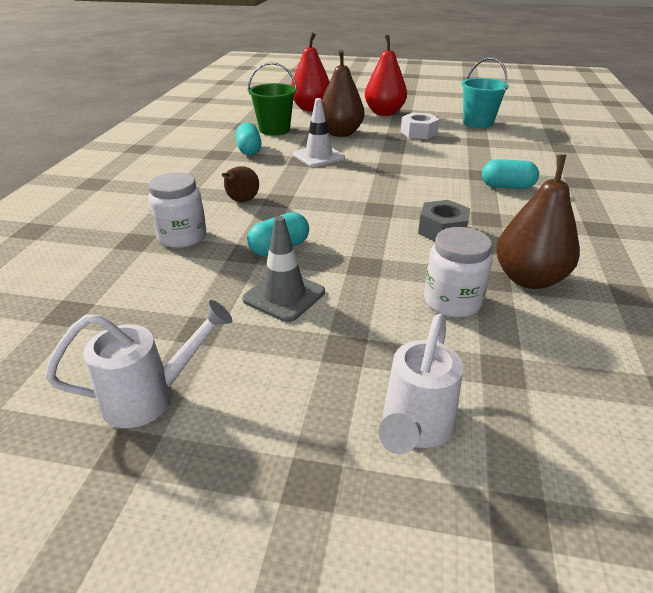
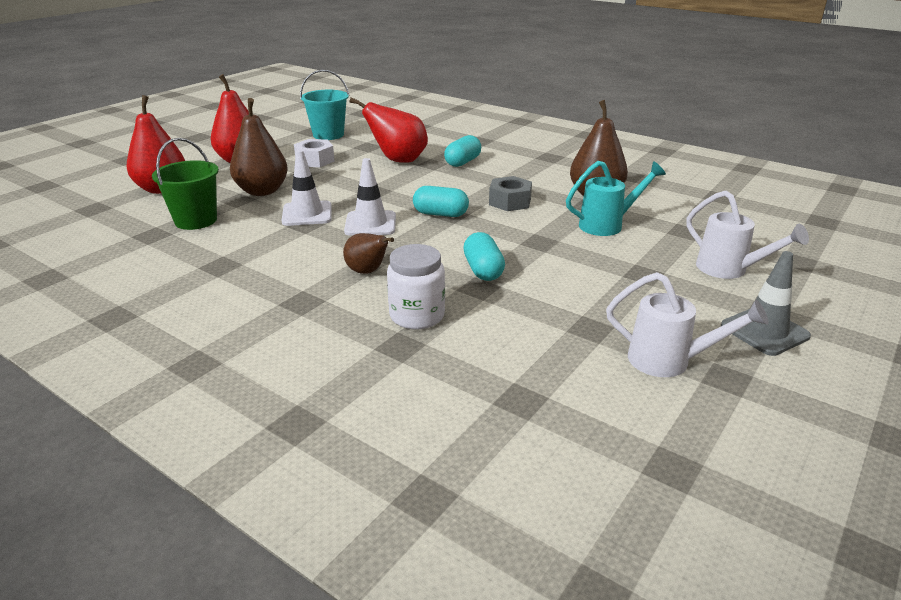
camera: 65 degrees left, 5 degrees down
white watering can [45,300,232,428] -> white watering can turned 105 degrees clockwise [606,272,769,377]
turquoise capsule [236,122,262,156] -> turquoise capsule moved to [413,186,469,217]
grey traffic cone [242,216,325,322] -> grey traffic cone moved to [721,251,811,356]
white jar [424,227,493,318] -> turquoise watering can [566,161,666,236]
none -> white traffic cone [344,158,396,236]
none -> red pear [349,97,428,163]

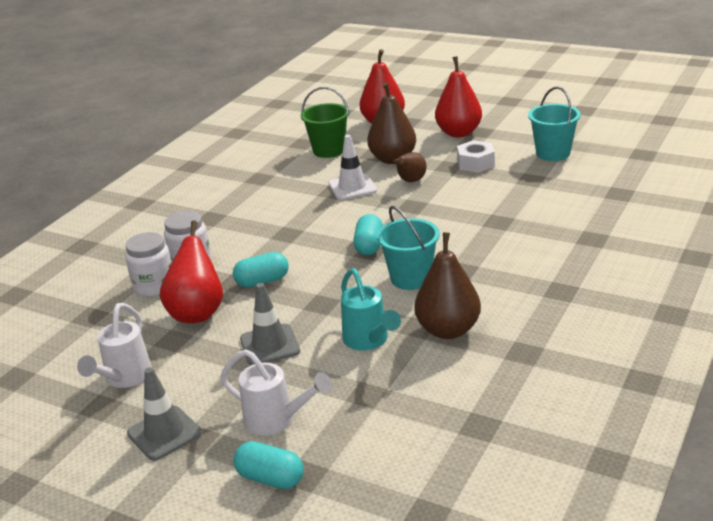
camera: 85 degrees right, 0 degrees up
brown pear [343,233,394,274] -> brown pear moved to [393,152,427,182]
white traffic cone [344,158,396,236] -> none
red pear [349,97,428,163] -> red pear moved to [160,220,223,323]
turquoise capsule [444,135,481,167] -> turquoise capsule moved to [233,441,304,489]
grey nut [489,176,532,211] -> turquoise bucket [377,206,440,290]
white watering can [686,190,809,279] -> white watering can turned 105 degrees counterclockwise [220,349,332,435]
none -> white jar [125,232,172,297]
none -> grey traffic cone [240,283,300,365]

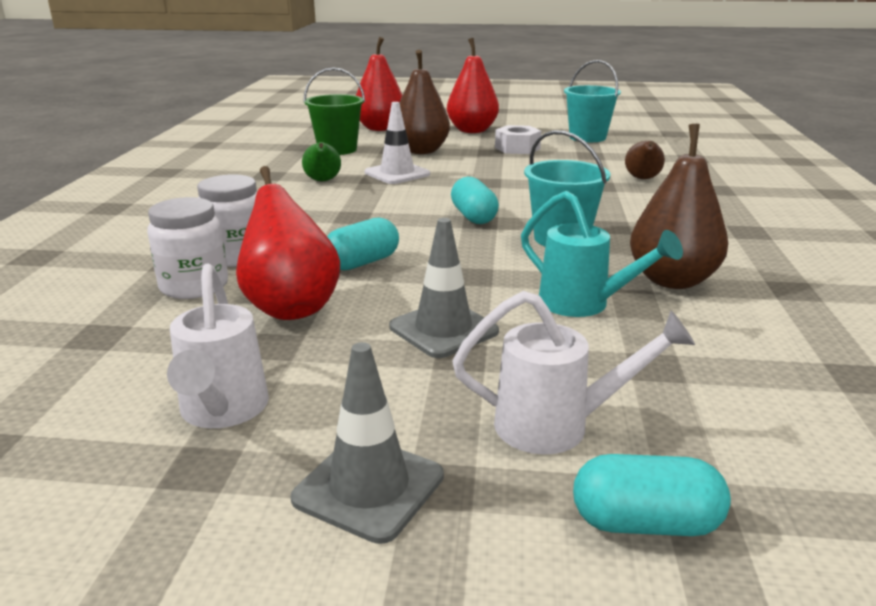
camera: 25 degrees left, 5 degrees down
brown pear [393,152,427,182] -> brown pear moved to [625,140,665,179]
none -> green pear [302,142,341,181]

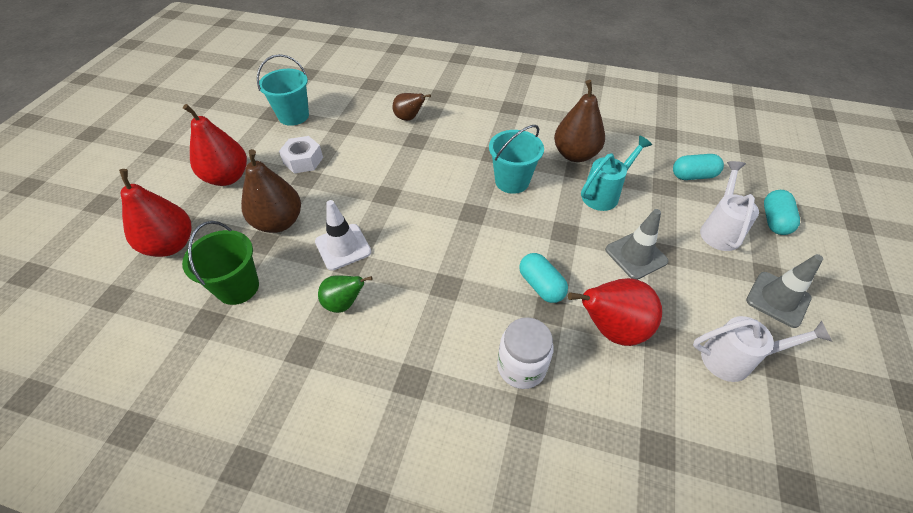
camera: 80 degrees left, 25 degrees up
white jar [147,197,228,299] -> none
turquoise capsule [451,177,499,224] -> turquoise capsule moved to [673,154,724,180]

